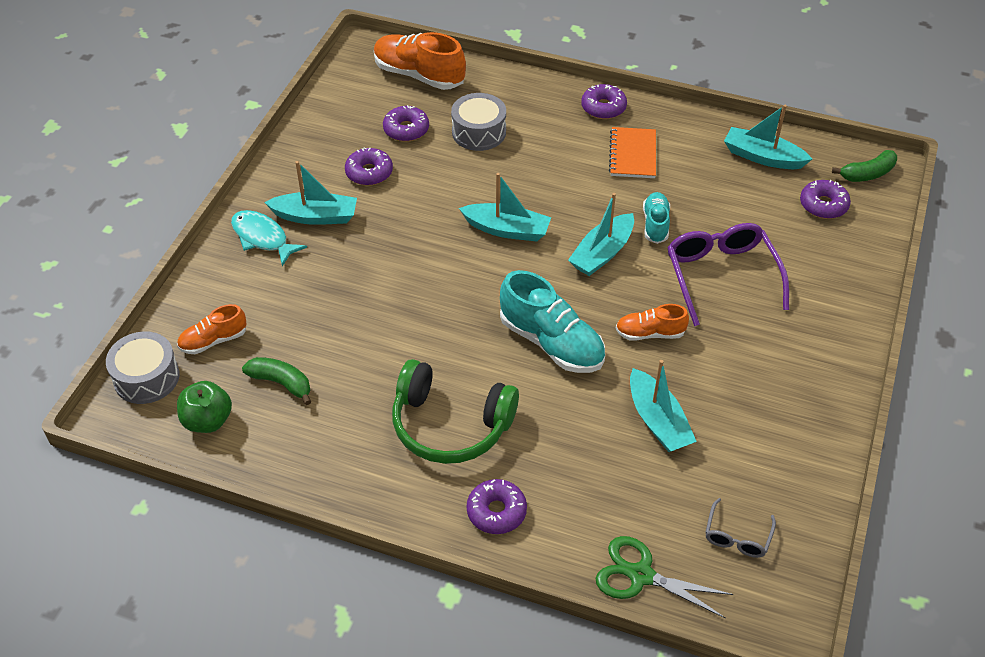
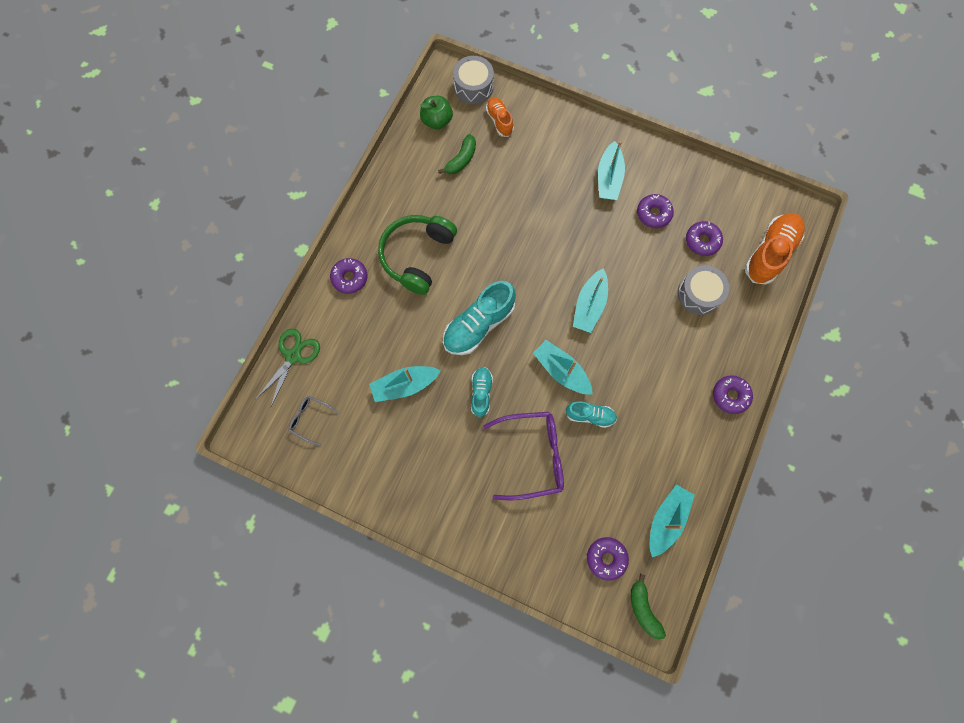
camera: 95 degrees right, 25 degrees up
turquoise fish [231,210,307,266] -> none
orange notebook [609,127,656,178] -> none
orange shoe [616,304,689,341] -> turquoise shoe [471,367,493,417]

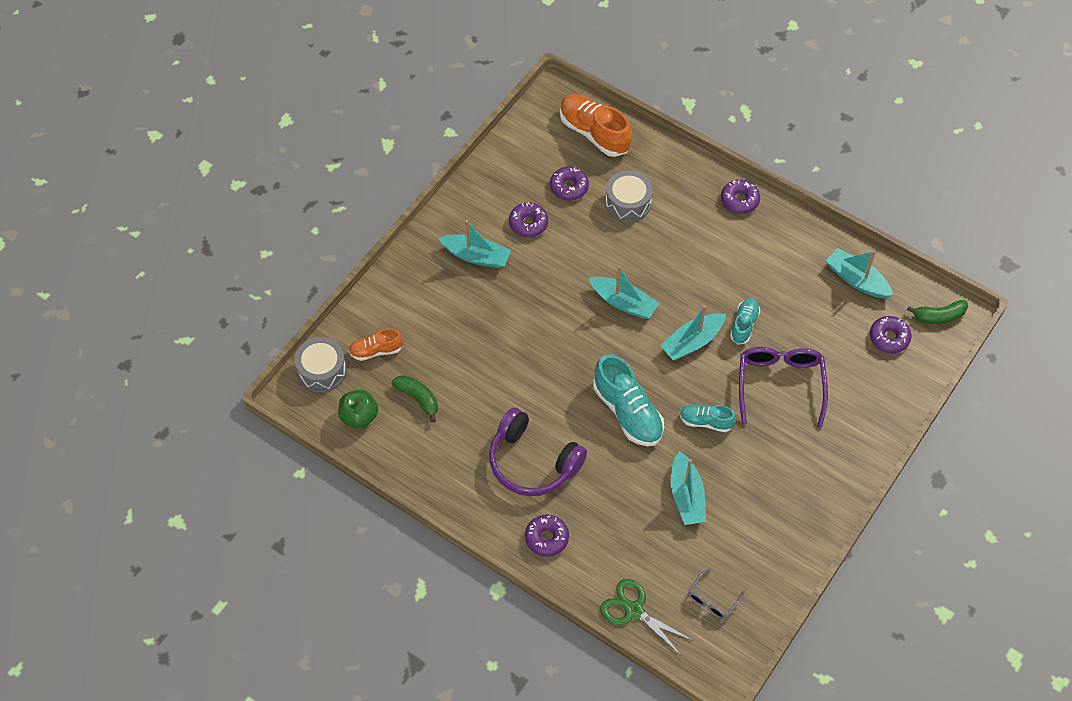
camera: 80 degrees left, 15 degrees down
green headphones [378,215,457,295] -> purple headphones [489,407,587,496]

